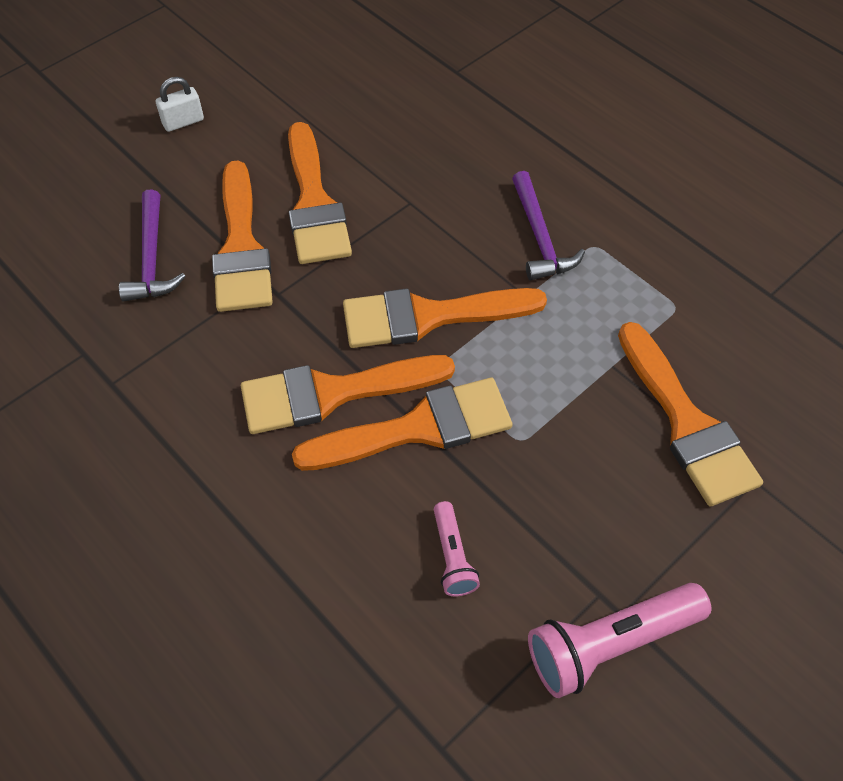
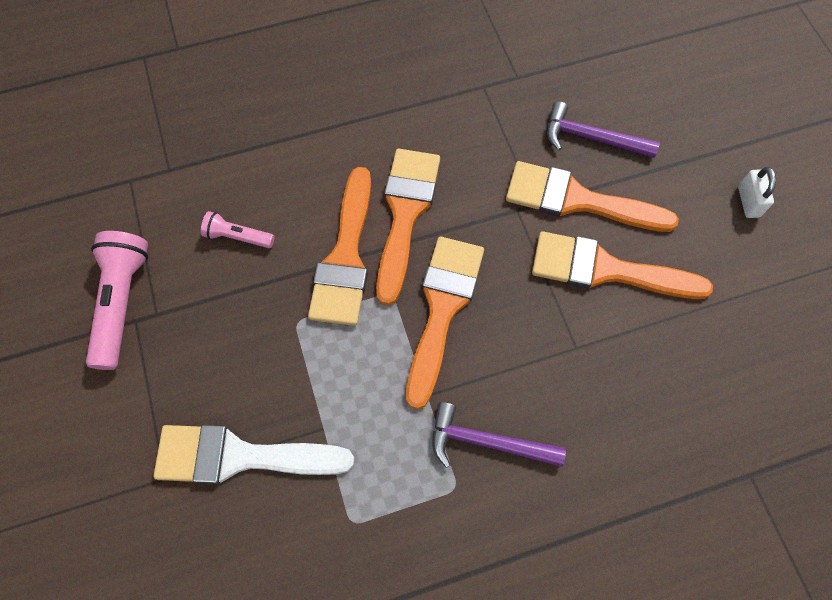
camera: 115 degrees right, 10 degrees up
orange brush [618,322,763,507] -> white brush [154,425,354,484]

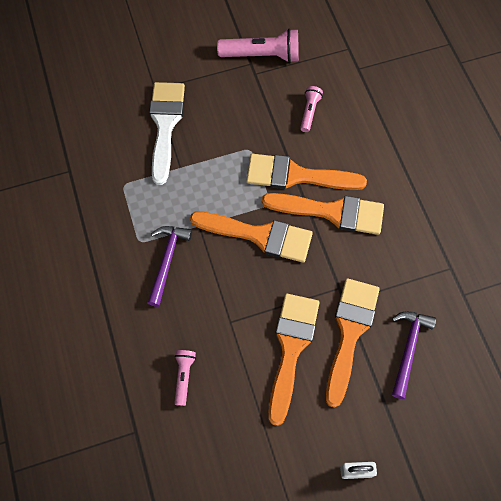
camera: 90 degrees right, 0 degrees up
none -> pink flashlight [174,350,196,406]

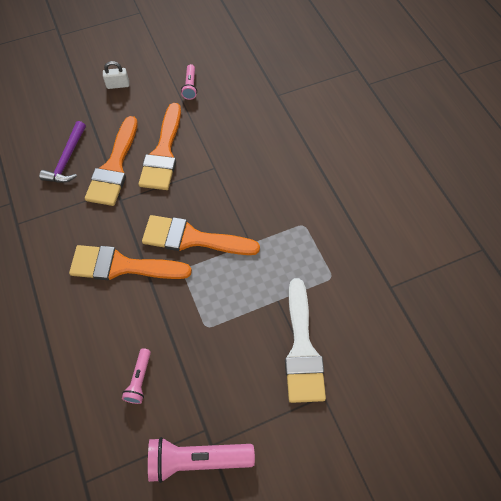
camera: 175 degrees right, 5 degrees down
purple hammer [148,226,192,307] -> none
pink flashlight [174,350,196,406] -> pink flashlight moved to [181,64,197,100]
orange brush [246,154,367,190] -> none

